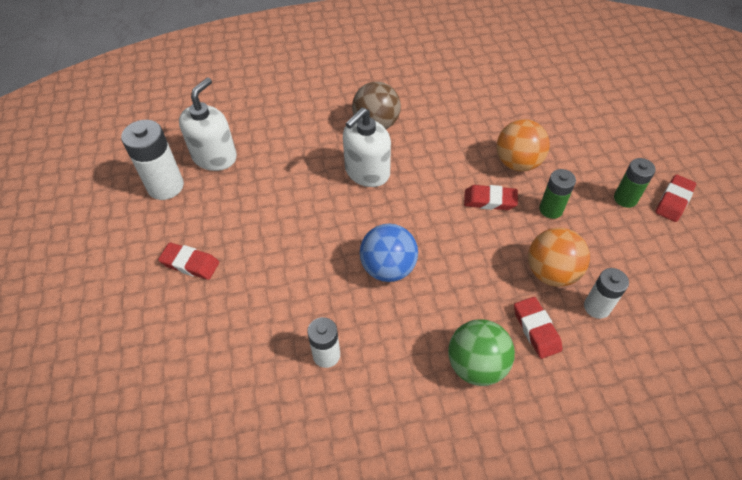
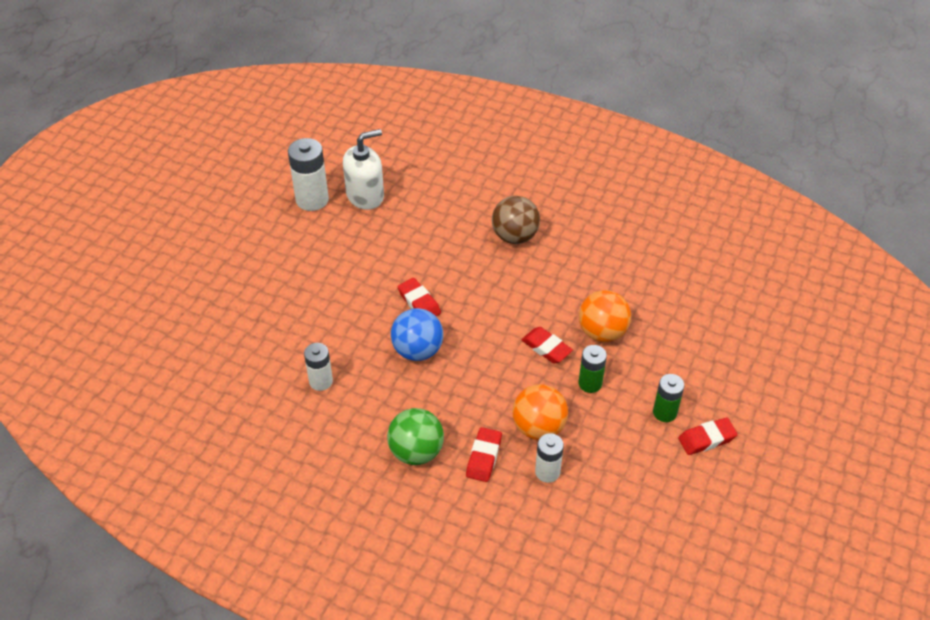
camera: 35 degrees right, 5 degrees down
red eraser [158,243,219,280] -> red eraser moved to [398,278,441,316]
white soap dispenser [343,108,391,187] -> none

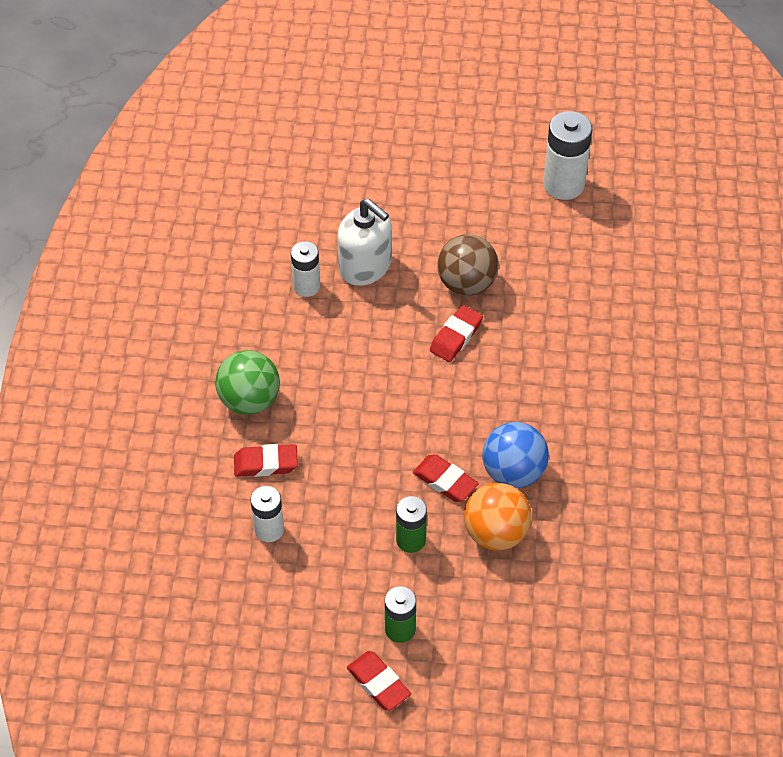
camera: 70 degrees right, 5 degrees up
white soap dispenser [343,129,384,210] -> white soap dispenser moved to [337,199,392,286]
blue ball [391,308,443,361] -> blue ball moved to [482,422,549,488]
brown ball [492,196,540,244] -> brown ball moved to [437,234,499,296]
orange ball [512,384,568,440] -> none
red eraser [521,327,573,363] -> red eraser turned 75 degrees counterclockwise [413,454,479,502]

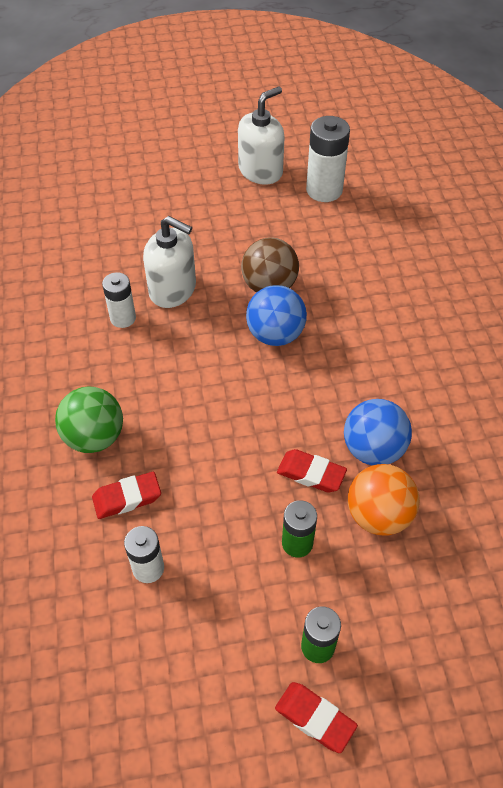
camera: 15 degrees left, 0 degrees up
red eraser [430,305,483,362] -> blue ball [246,285,307,346]
none -> white soap dispenser [238,86,285,185]

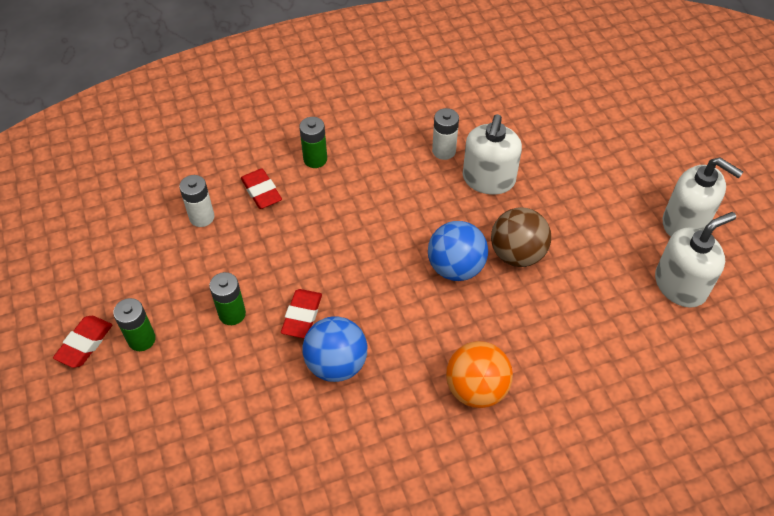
camera: 80 degrees right, 0 degrees up
green ball [55,386,123,453] -> green battery [299,117,327,168]
white battery [306,116,350,202] -> white soap dispenser [655,212,736,308]
orange ball [348,464,420,536] -> orange ball moved to [446,341,513,408]

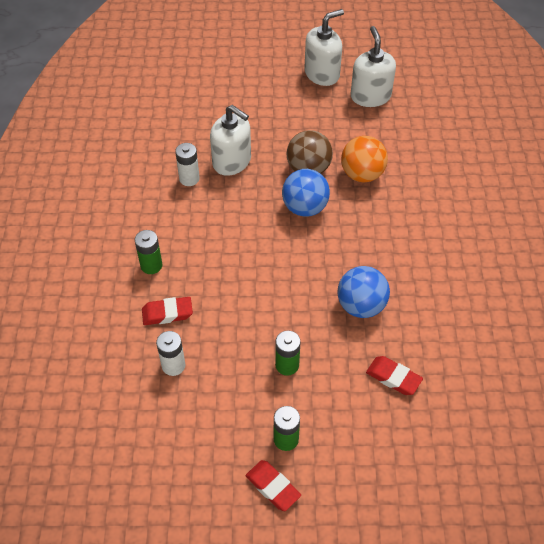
camera: 70 degrees left, 0 degrees up
red eraser [281,289,322,338] -> red eraser moved to [366,356,423,395]
orange ball [446,341,513,408] -> orange ball moved to [341,136,388,183]

